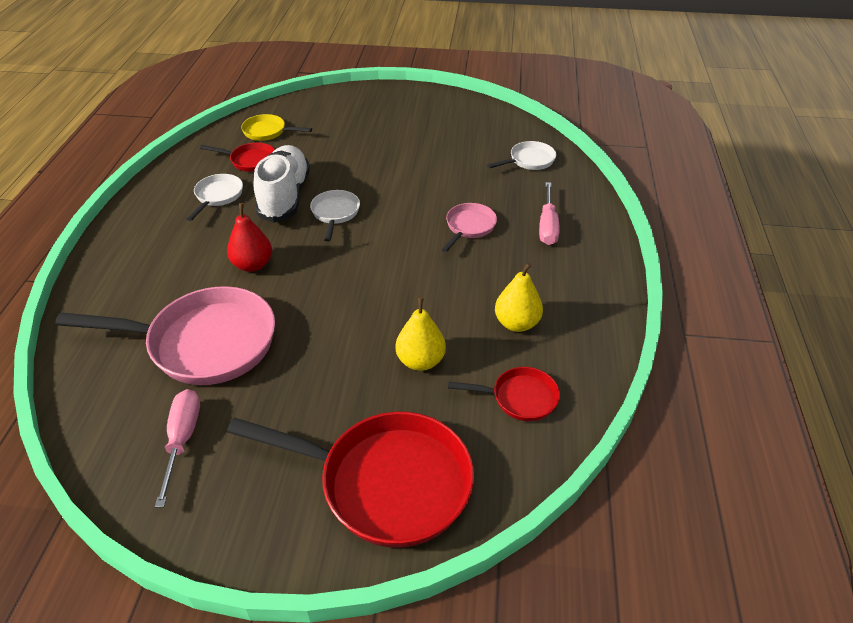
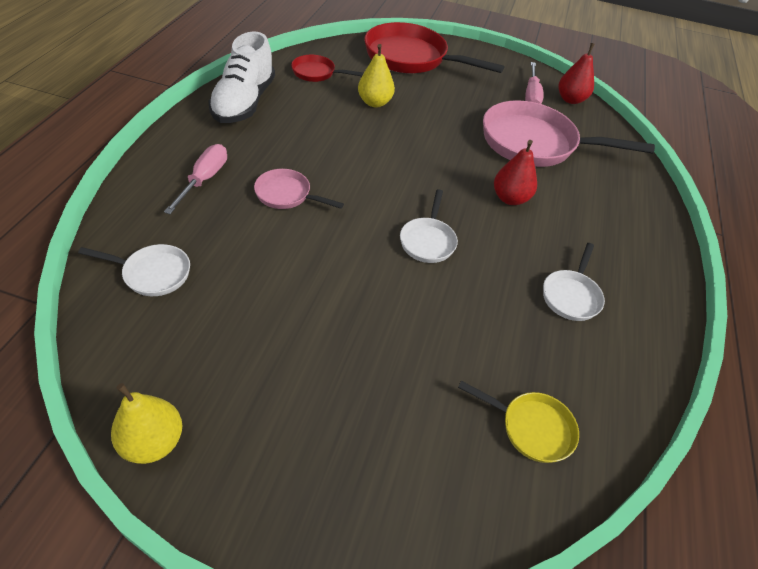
camera: 175 degrees left, 5 degrees up
red pan [200,143,275,172] -> none
white shoe [254,145,310,223] -> white shoe moved to [208,31,275,123]
pink pan [441,203,497,252] -> pink pan turned 75 degrees clockwise [254,169,344,209]
white pan [487,141,556,170] -> white pan turned 150 degrees counterclockwise [78,244,190,296]
yellow pear [495,262,543,332] -> yellow pear moved to [111,383,182,464]
none -> red pear [558,43,594,104]

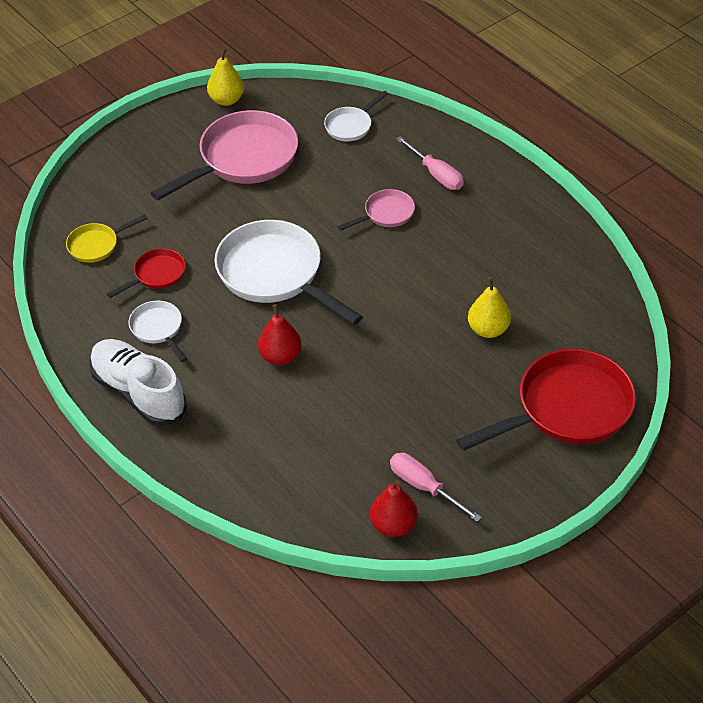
camera: 130 degrees right, 0 degrees up
white shoe [208,31,275,123] -> white shoe moved to [89,339,187,426]
red pan [291,55,364,82] -> red pan moved to [107,248,185,298]
white pan [400,189,458,263] -> white pan [215,220,363,325], size x2.05
pink pan [483,100,655,167] -> pink pan moved to [151,110,298,200]

